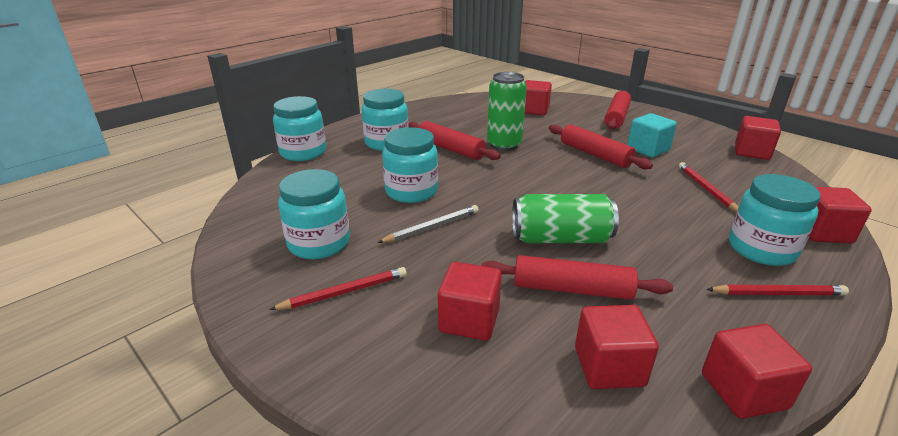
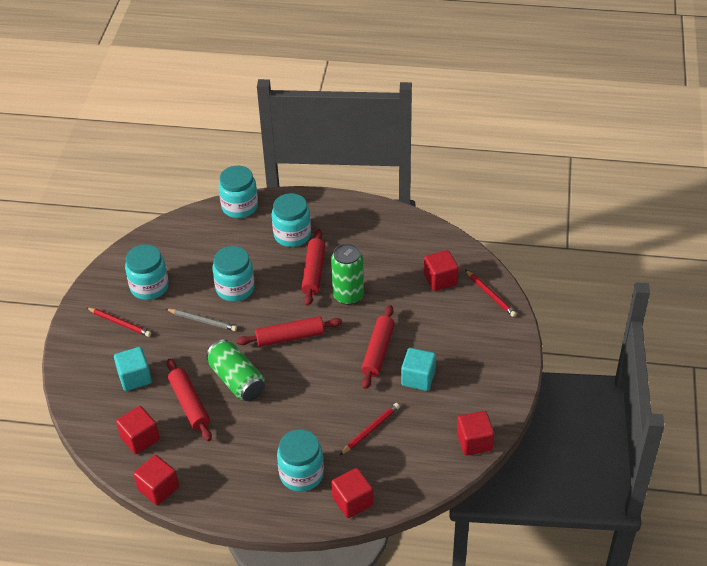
camera: 55 degrees right, 15 degrees up
red cube [438,262,502,341] -> turquoise cube [114,347,152,391]
red rolling pin [604,91,631,130] -> red rolling pin moved to [236,316,342,347]
red pencil [706,284,849,296] -> red pencil moved to [465,270,517,317]

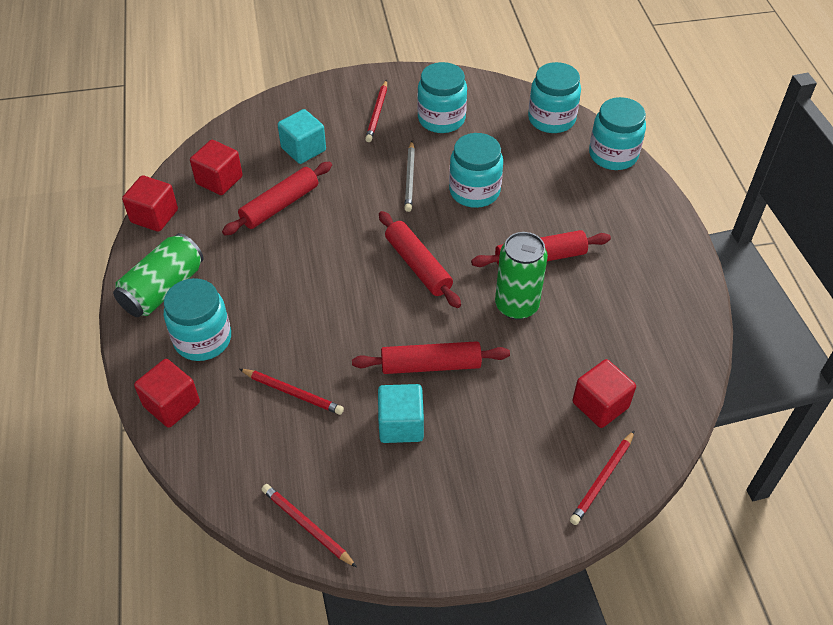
camera: 70 degrees right, 5 degrees up
green can [206,339,265,401] -> green can moved to [113,233,203,317]
turquoise jar [272,193,311,247] -> turquoise jar moved to [528,62,581,133]
red cube [457,411,494,456] -> red pencil [262,484,357,568]

